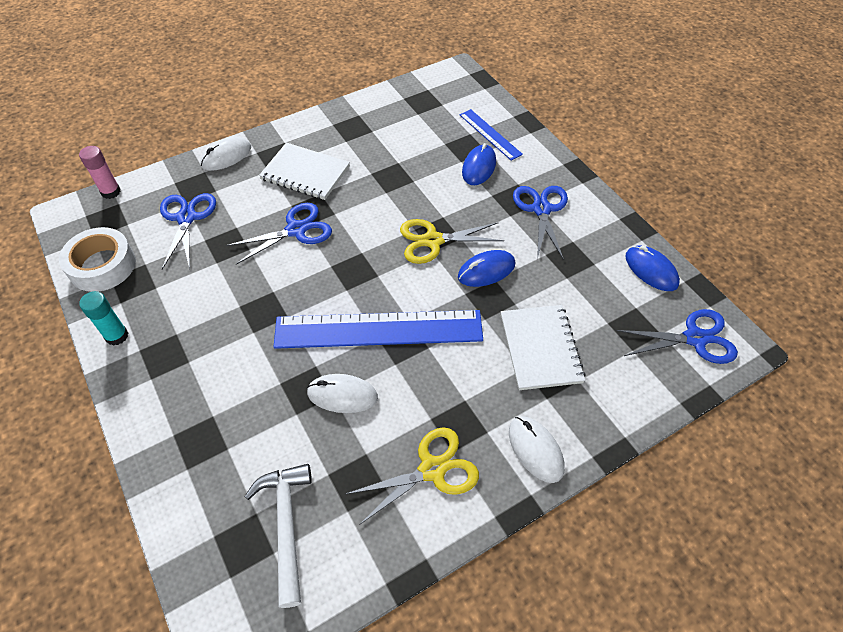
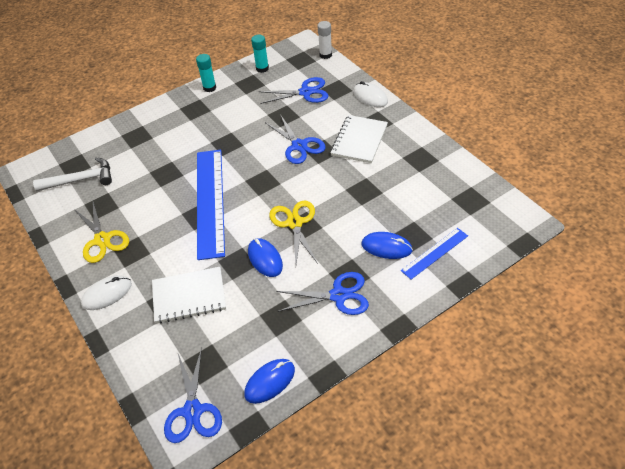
camera: 90 degrees right, 5 degrees down
white tape [59,227,136,292] -> turquoise glue stick [251,35,269,73]
pink glue stick [79,146,121,199] -> white glue stick [317,21,332,59]
white mouse [307,374,378,413] -> none

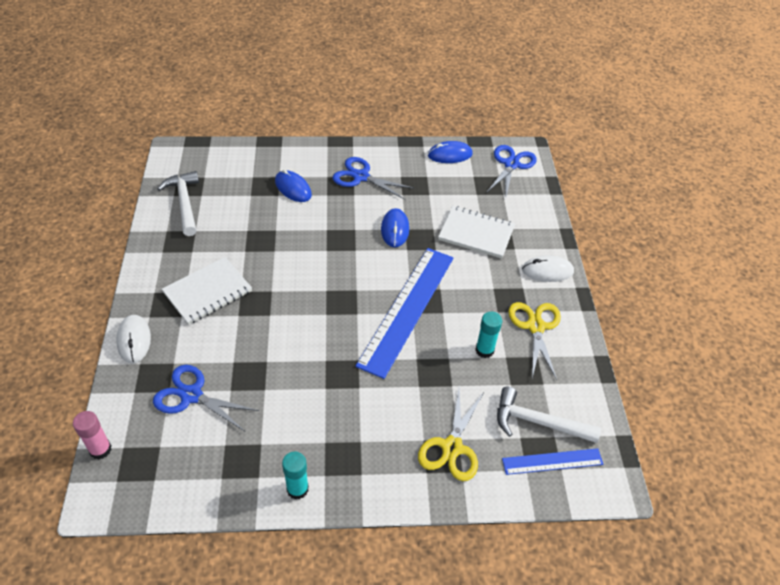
camera: 155 degrees left, 0 degrees up
turquoise glue stick [251,35,269,73] -> turquoise glue stick moved to [475,311,502,358]
blue scissors [266,114,326,164] -> none
yellow scissors [269,200,318,264] -> yellow scissors moved to [418,389,484,481]
white glue stick [317,21,332,59] -> pink glue stick [73,411,112,460]
blue ruler [401,228,468,279] -> blue ruler moved to [502,448,603,475]
none -> white hammer [157,171,199,236]

